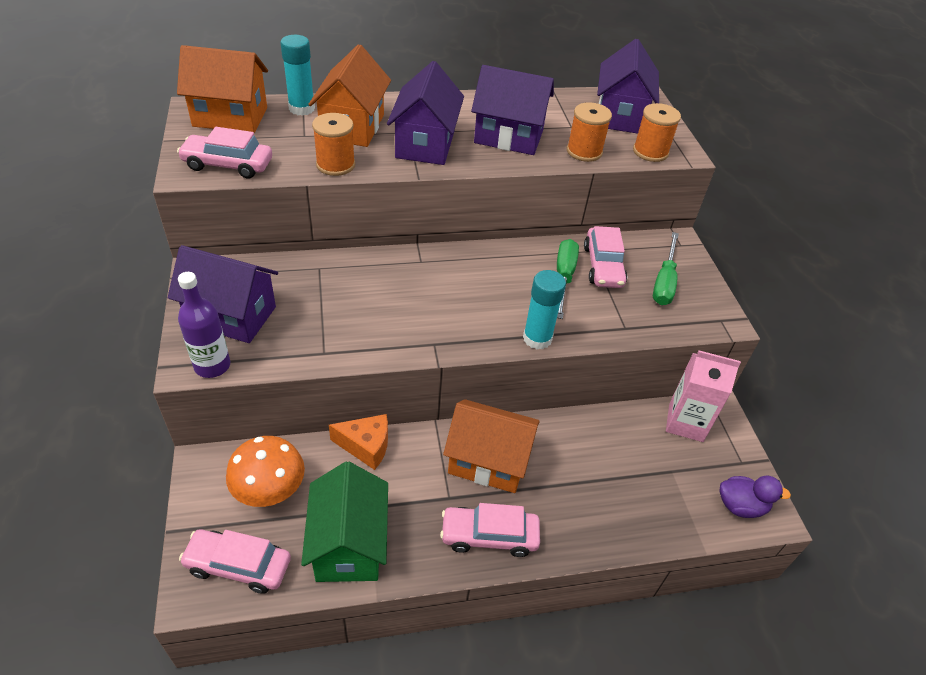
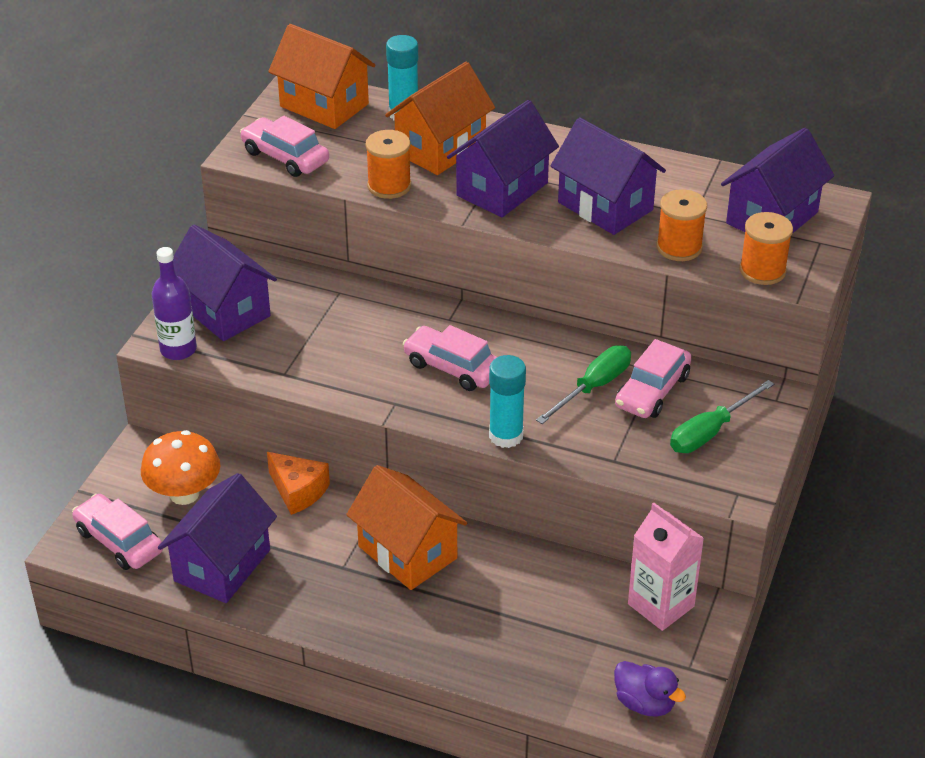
camera: 35 degrees right, 5 degrees down
green house [301,462,388,582] -> purple house [158,473,277,603]
pink car [440,503,540,557] -> pink car moved to [403,325,497,391]

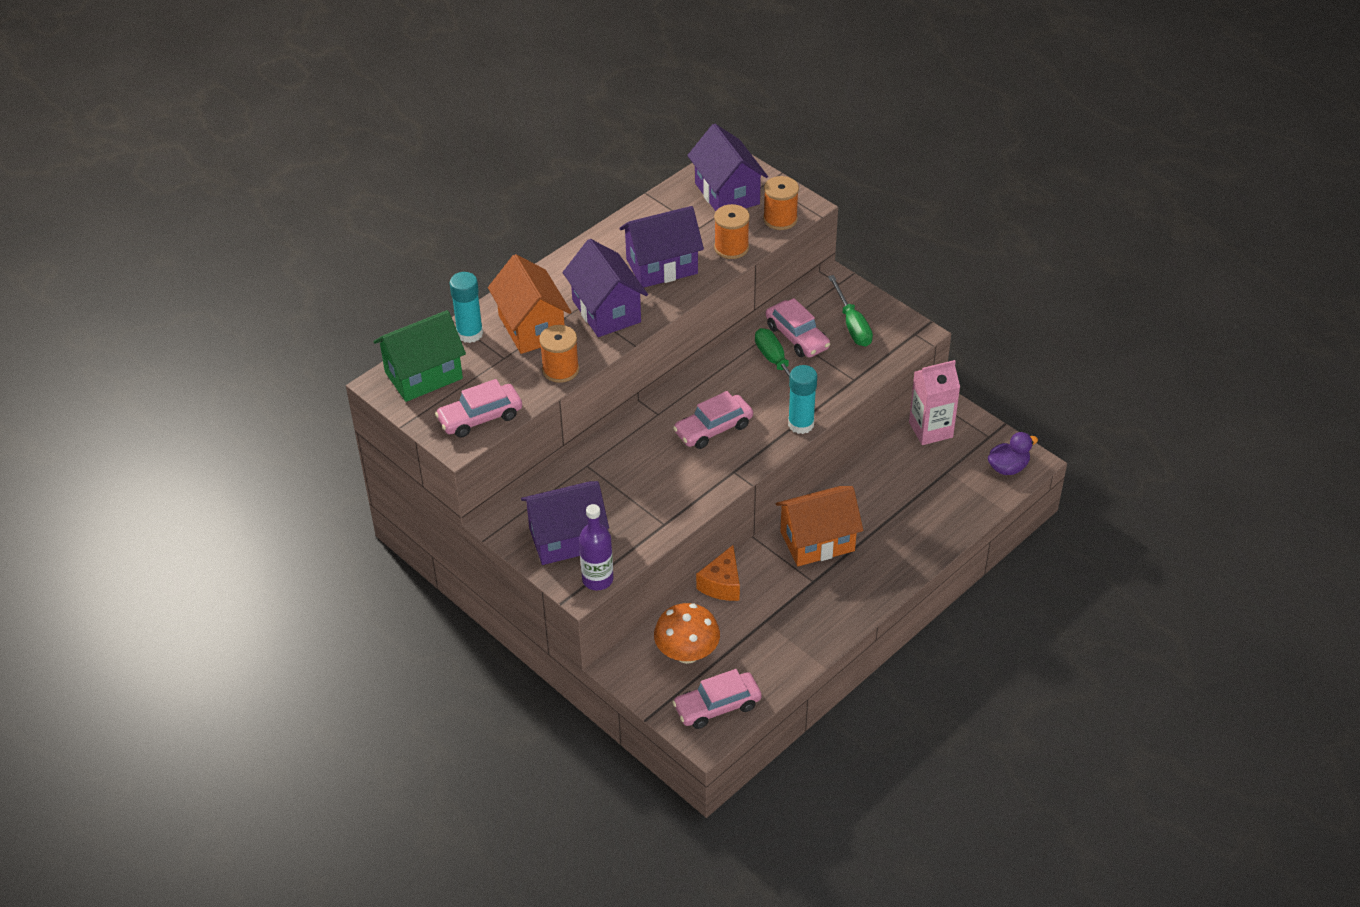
camera: 65 degrees left, 5 degrees up
purple house [158,473,277,603] -> none
orange cheese [267,452,330,515] -> orange cheese turned 135 degrees clockwise [696,545,740,601]
orange house [268,24,376,129] -> green house [374,310,466,402]

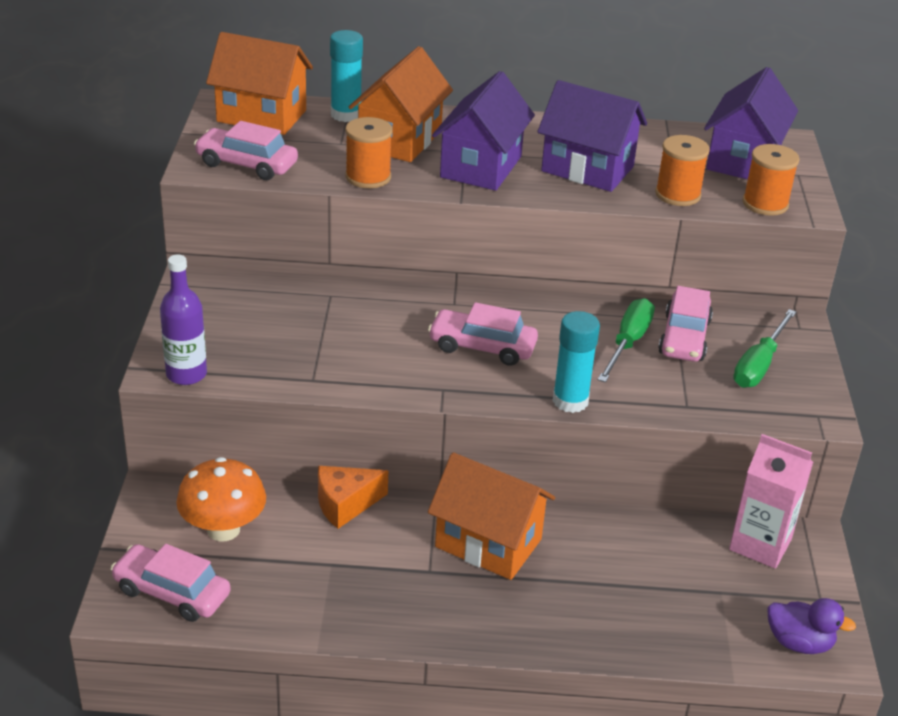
camera: 45 degrees right, 10 degrees down
green house [374,310,466,402] -> orange house [206,32,313,135]
purple house [521,481,609,565] -> none

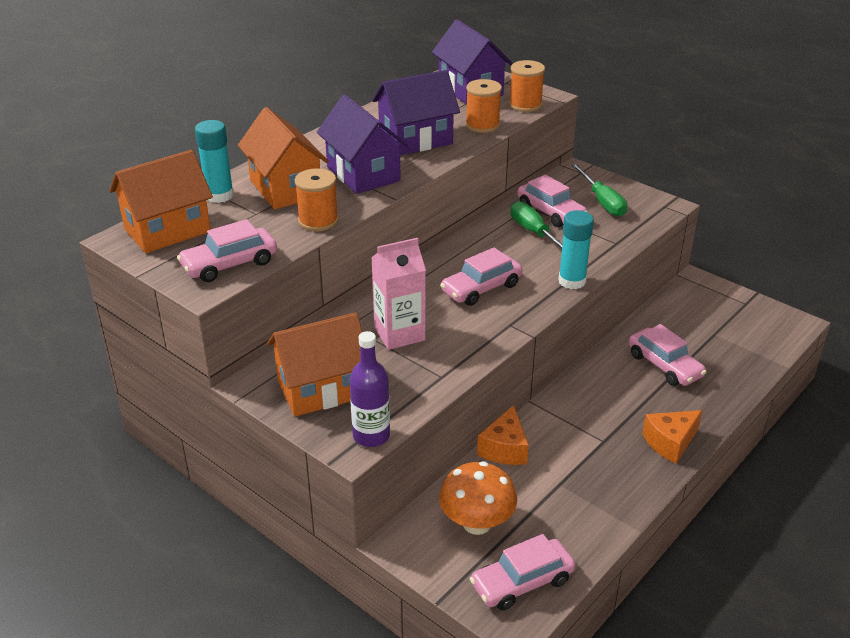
camera: 50 degrees left, 0 degrees up
orange house [428,452,555,580] -> orange house moved to [267,312,363,417]
pink carton [729,434,813,569] -> pink carton moved to [371,238,426,350]
purple duck [768,598,856,654] -> none
none -> pink car [629,324,707,386]
none -> orange cheese [642,410,703,464]

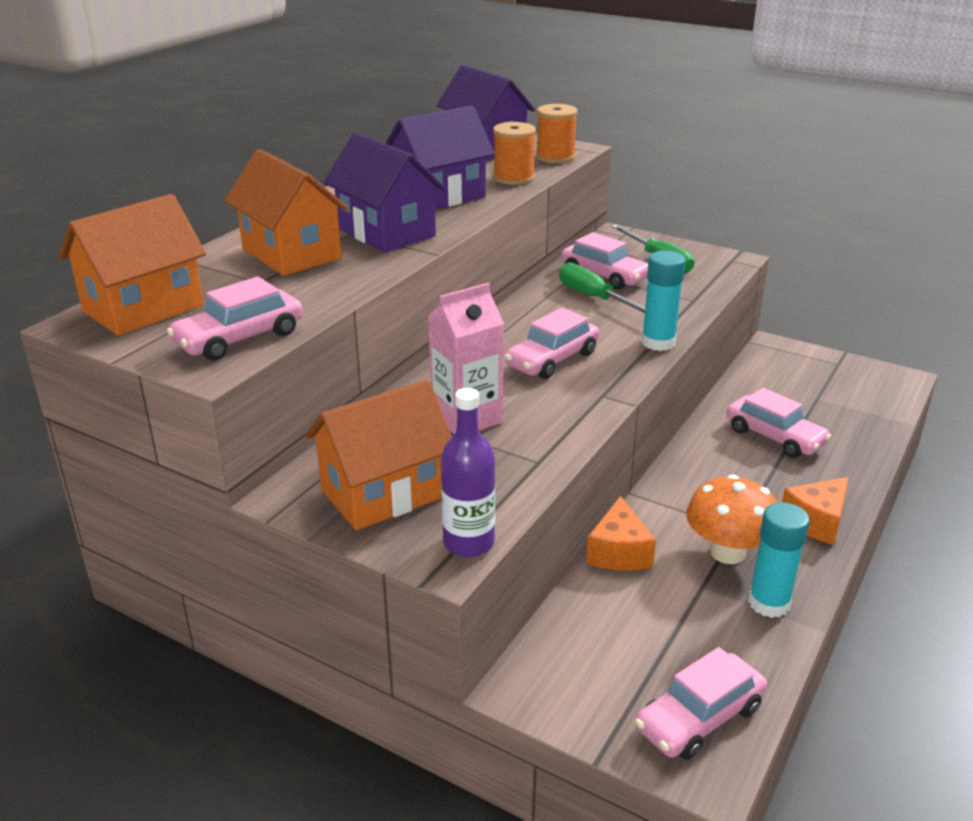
camera: 10 degrees left, 5 degrees down
turquoise glue stick [195,120,234,203] -> turquoise glue stick moved to [748,502,810,618]
orange spool [295,168,339,231] -> none
orange mushroom [439,461,517,535] -> orange mushroom moved to [686,475,778,564]

